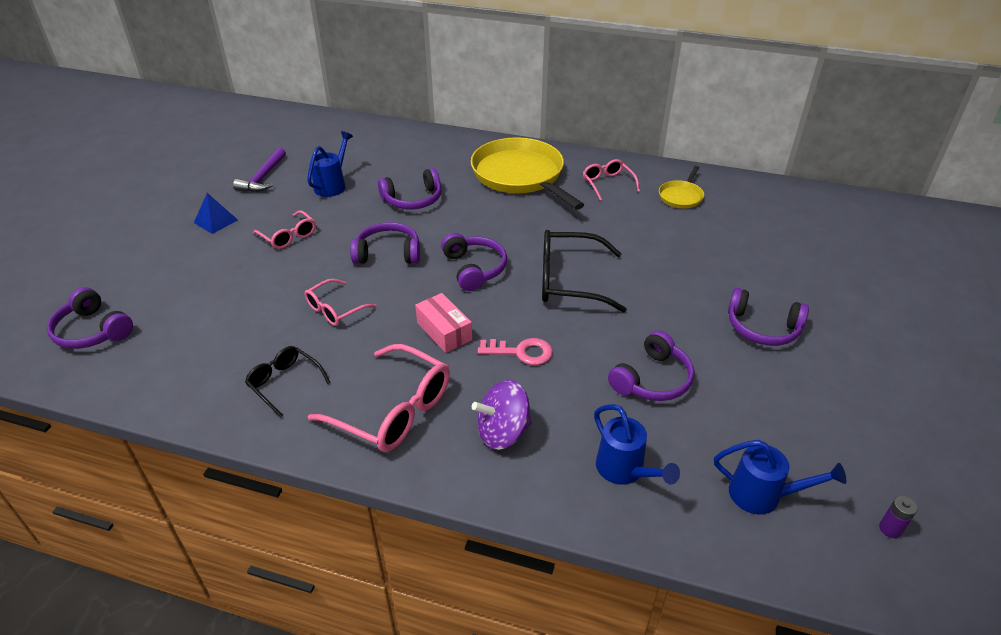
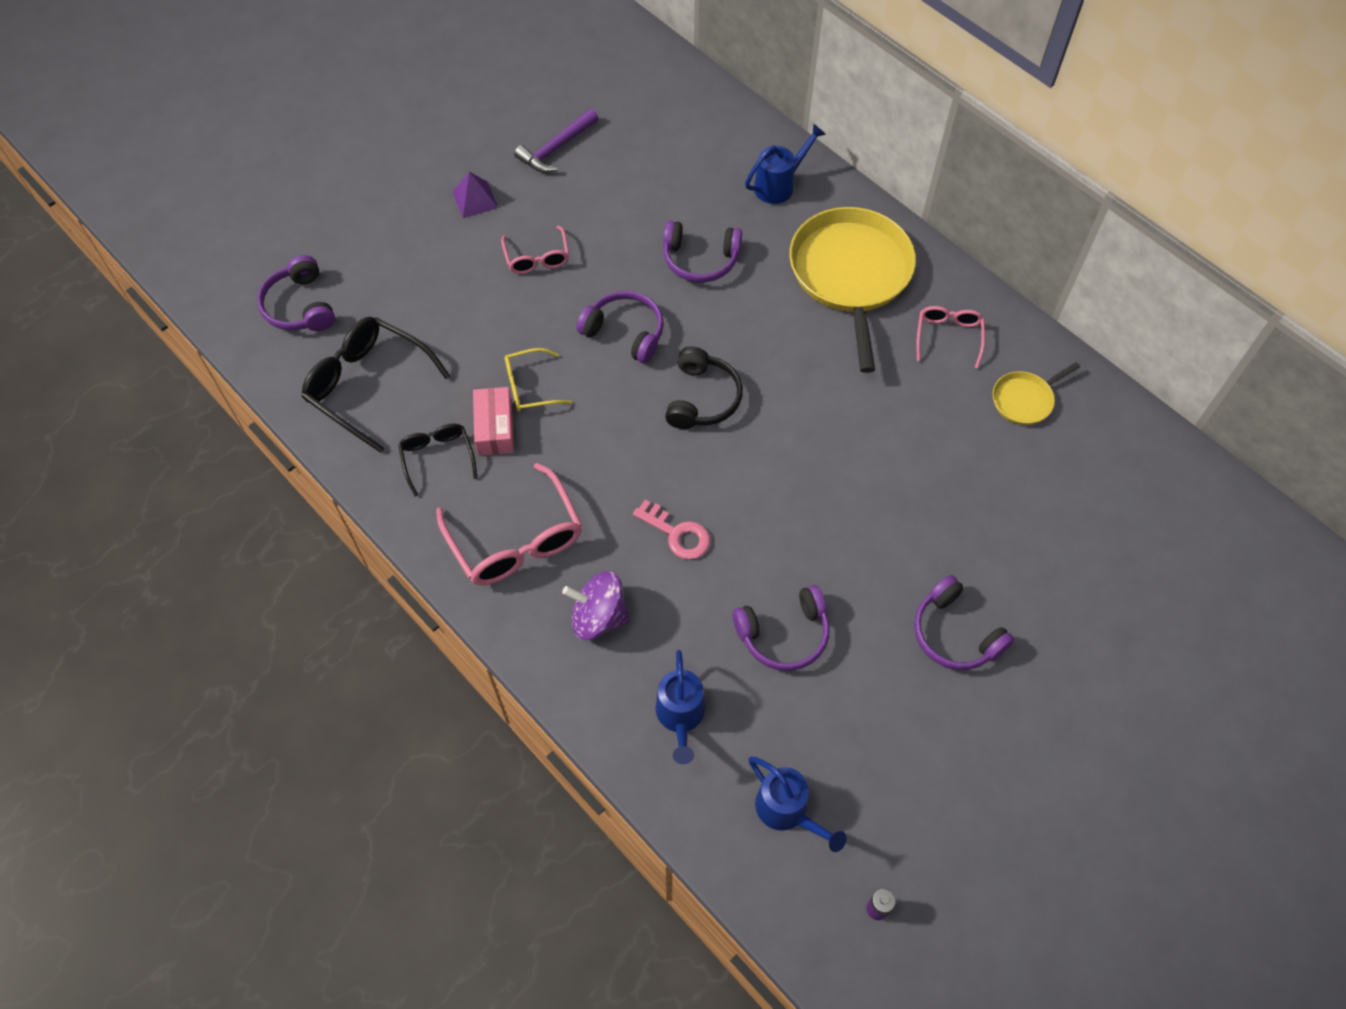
camera: 30 degrees right, 20 degrees up
blue pyramid [194,193,238,234] -> purple pyramid [452,172,498,218]
pink glasses [304,279,377,326] -> yellow glasses [505,348,572,411]
blue watering can [307,131,353,197] -> blue watering can moved to [745,124,826,204]
pink box [415,293,472,353] -> pink box moved to [473,387,514,456]
purple headphones [441,233,507,291] -> black headphones [665,347,743,429]
black glasses [542,230,627,313] -> black glasses moved to [302,317,450,453]

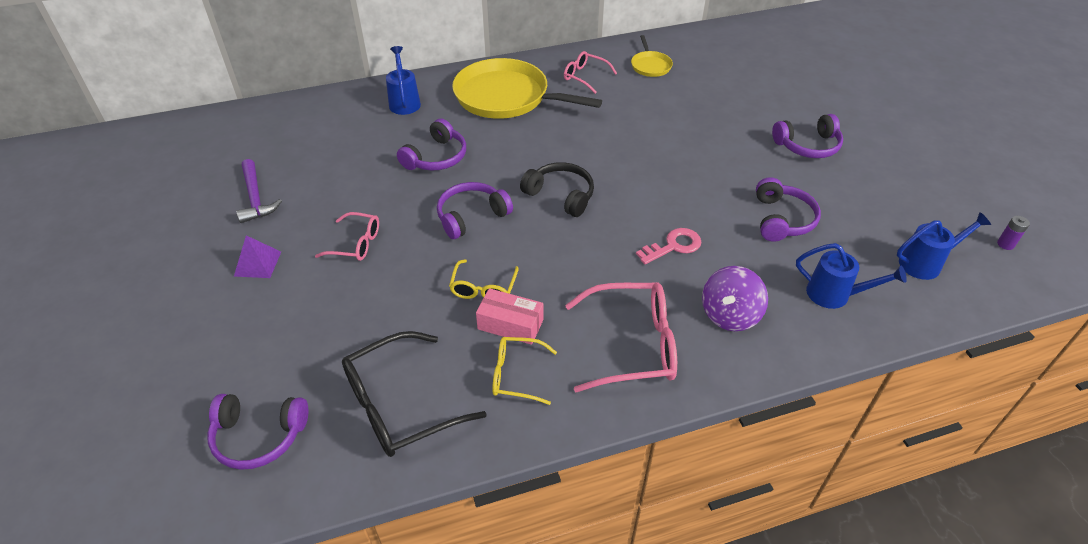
camera: 65 degrees left, 15 degrees down
black glasses [398,424,478,497] -> yellow glasses [492,337,557,405]

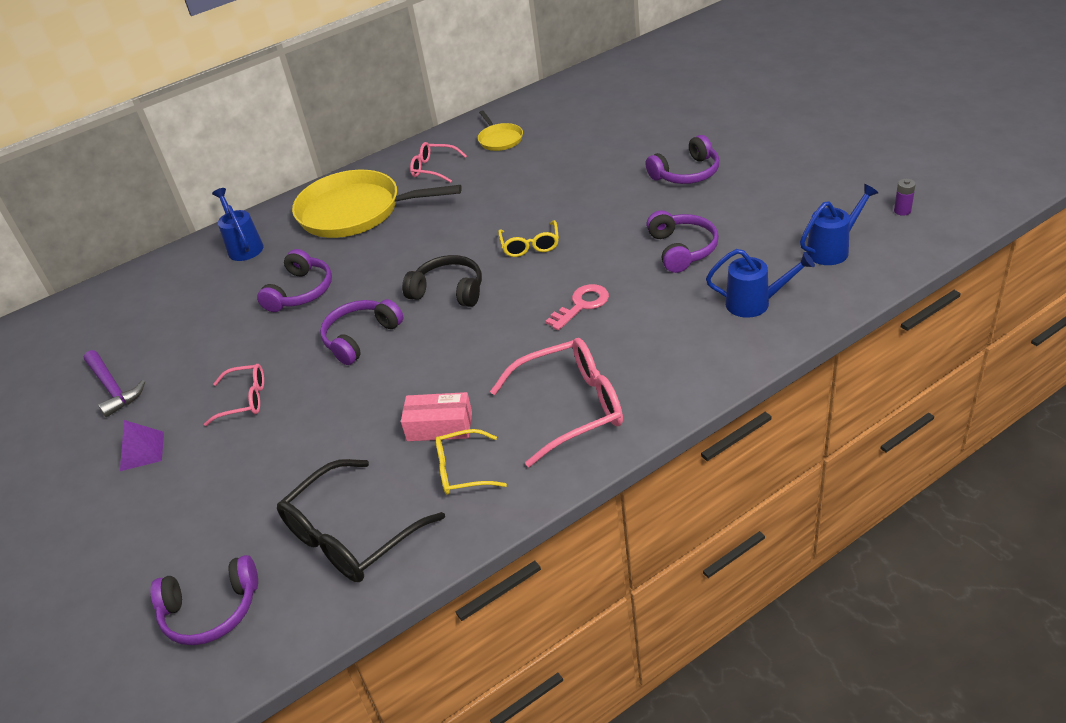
camera: 10 degrees left, 5 degrees down
yellow glasses [449,259,519,299] -> yellow glasses moved to [498,220,559,257]
purple spinning top [702,266,768,331] -> none

